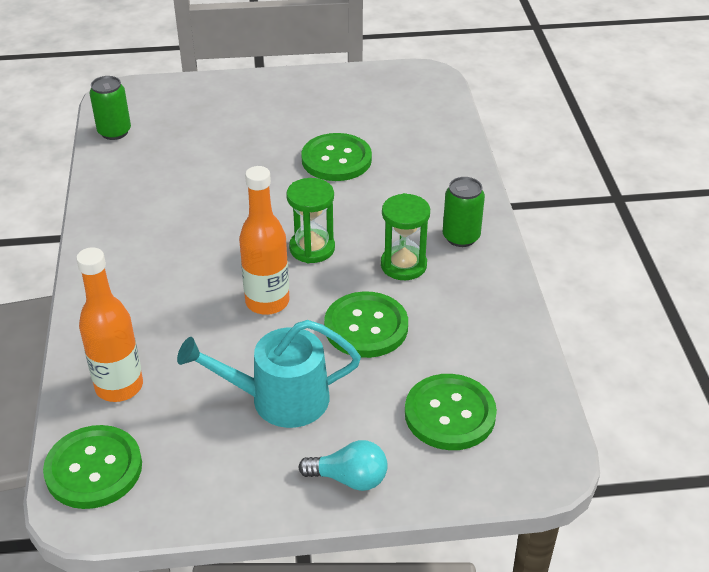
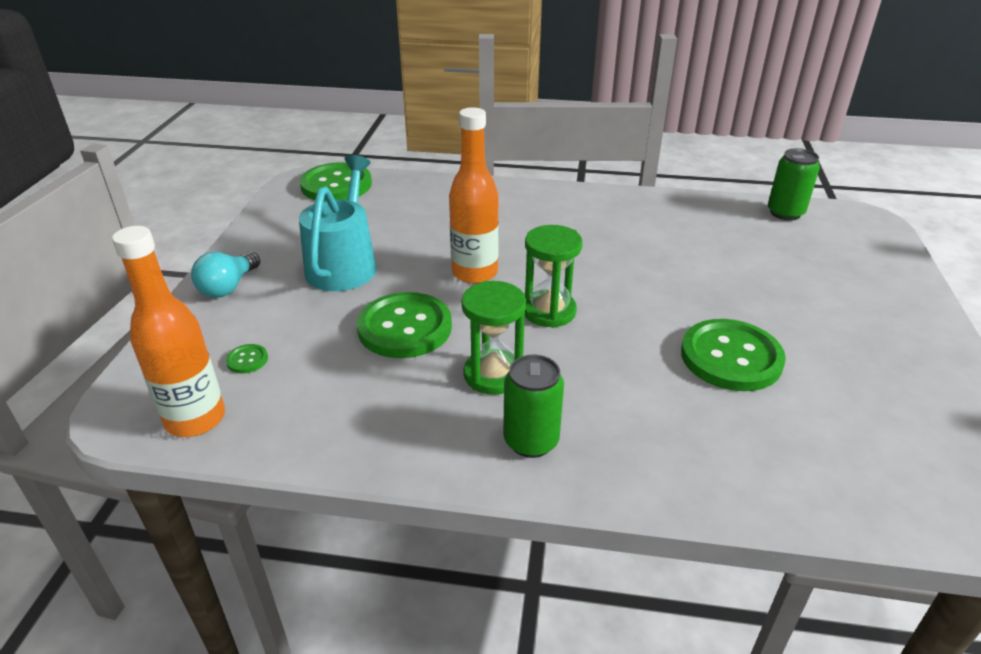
camera: 105 degrees right, 5 degrees down
orange bottle [76,247,143,402] -> orange bottle moved to [112,226,225,437]
green button [405,374,497,450] -> green button [226,344,268,373], size x0.40

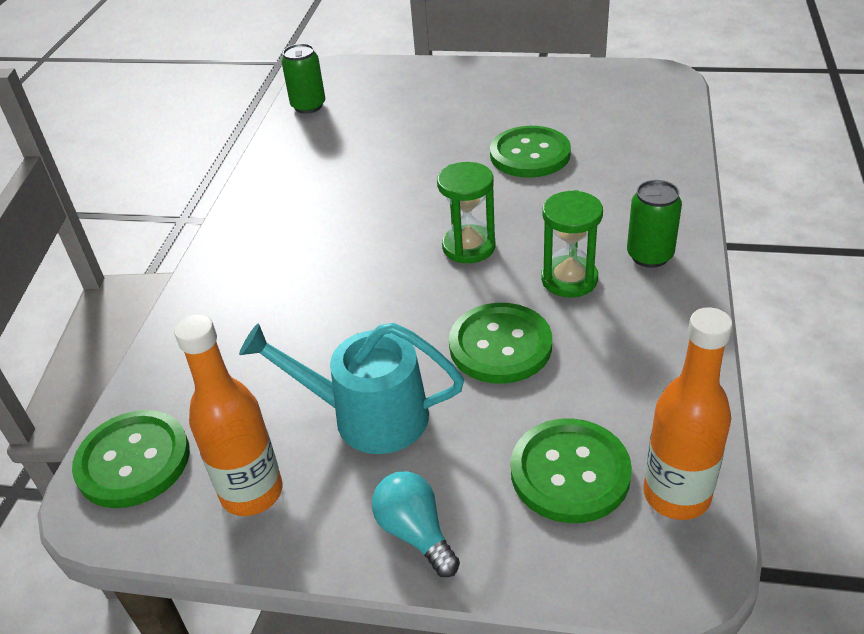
camera: 85 degrees left, 5 degrees up
turquoise light bulb [191,252,260,298] -> turquoise light bulb turned 150 degrees counterclockwise [372,471,460,577]
green button [226,344,268,373] -> green button [511,418,632,523], size x2.47
orange bottle [449,107,499,284] -> orange bottle moved to [174,314,283,516]

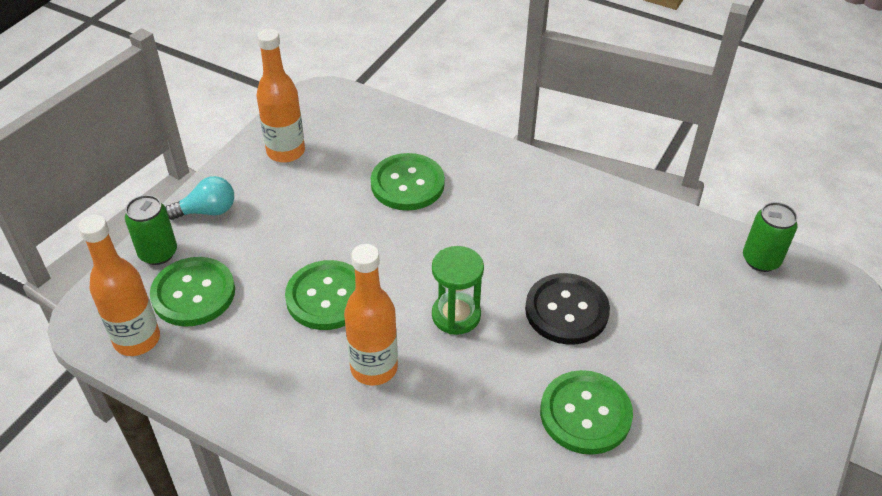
camera: 105 degrees right, 5 degrees up
green button [72,410,190,508] -> green button moved to [371,153,445,211]
turquoise watering can [239,323,464,454] -> none
green hourglass [541,190,603,297] -> orange bottle [344,244,398,386]
green can [627,180,682,268] -> green can moved to [125,195,177,265]
none -> black button [525,273,610,345]

